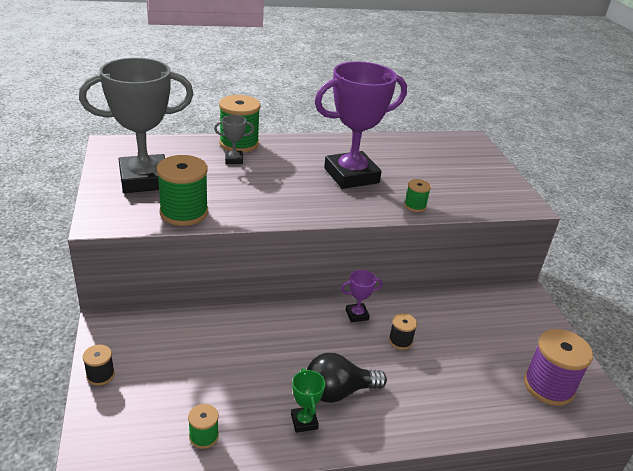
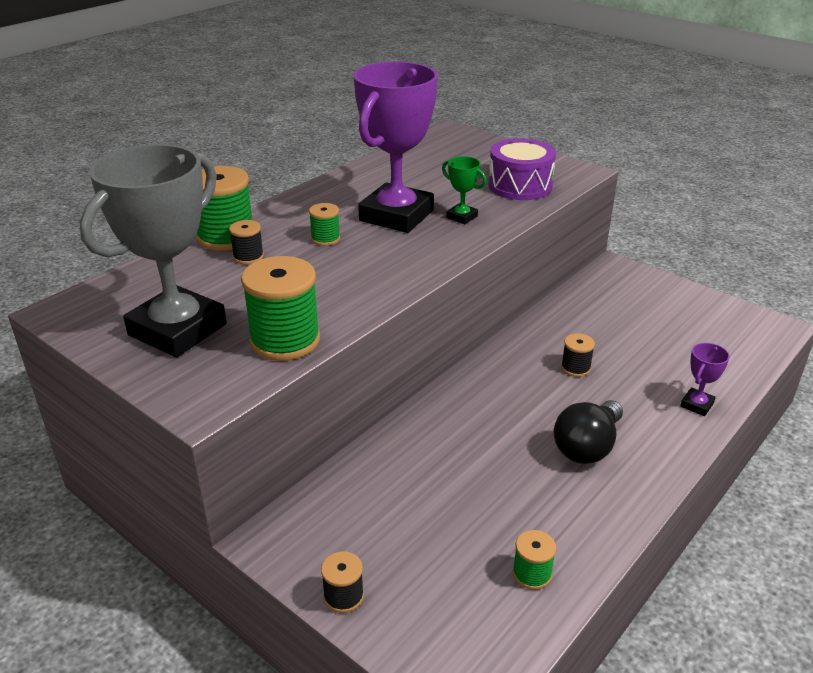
camera: 35 degrees left, 0 degrees up
grey trophy [214,115,254,164] -> black spool [229,220,264,264]
green trophy [291,368,325,433] -> green trophy moved to [442,156,486,224]
purple trophy [341,270,383,322] -> purple trophy moved to [680,343,730,416]
green spool [404,179,431,212] -> green spool moved to [309,203,340,246]
purple spool [524,329,593,406] -> none
none -> purple drum [488,138,556,200]

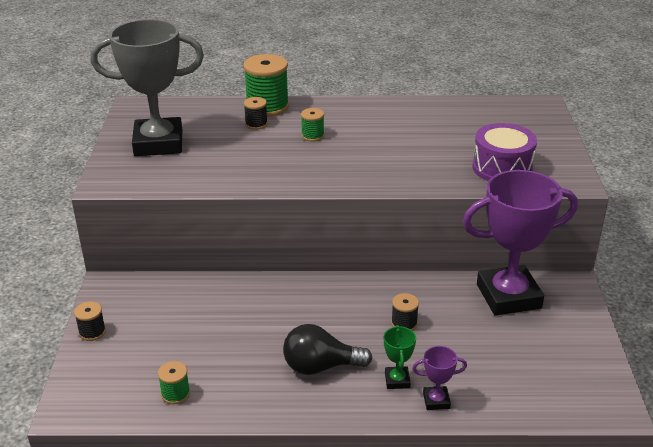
camera: 50 degrees right, 0 degrees up
green spool [241,256,320,361] -> none
purple trophy [354,62,438,233] -> purple trophy moved to [463,170,578,316]
green trophy [442,156,486,224] -> green trophy moved to [384,325,416,389]

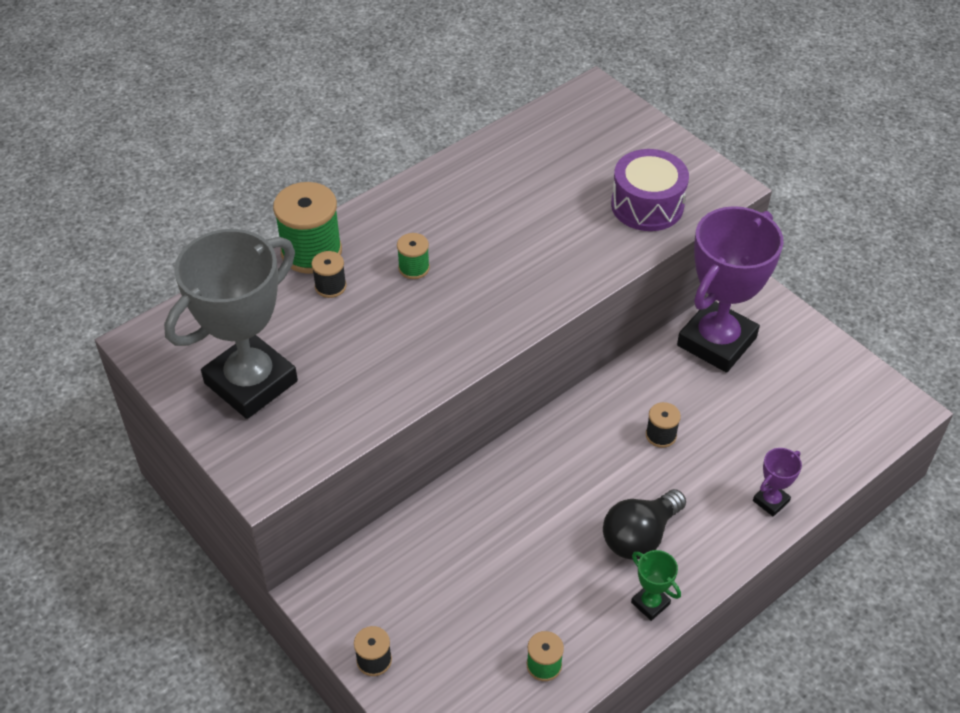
camera: 40 degrees left, 15 degrees up
green trophy [384,325,416,389] -> green trophy moved to [631,550,681,621]

